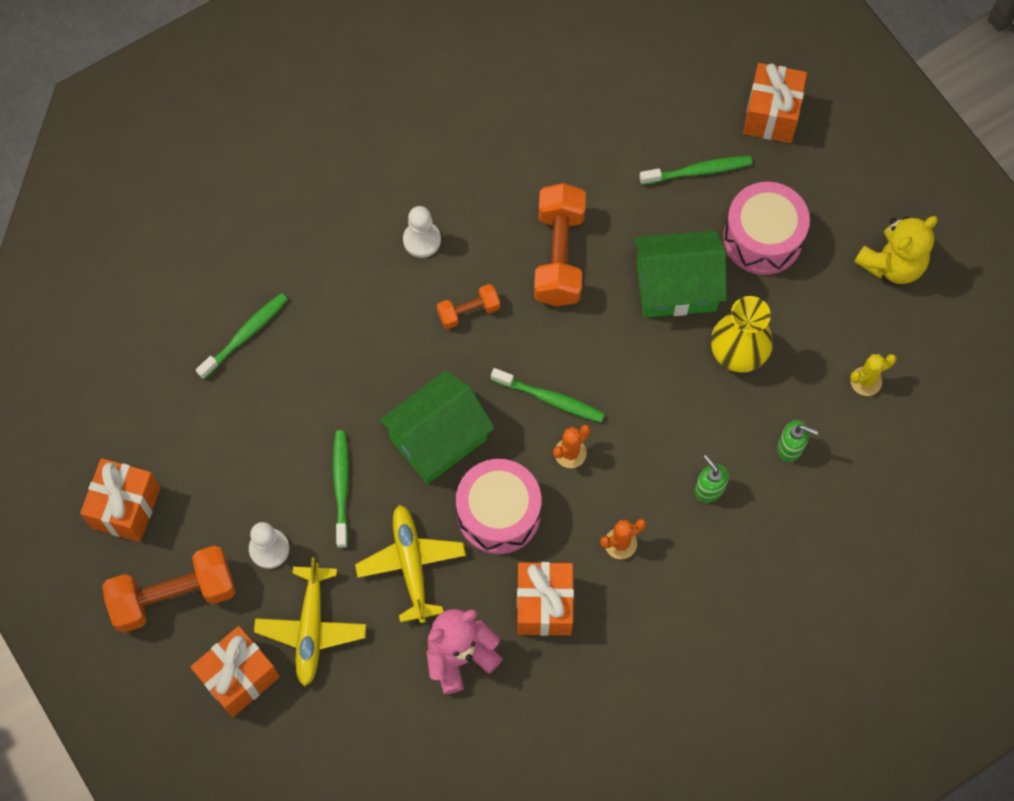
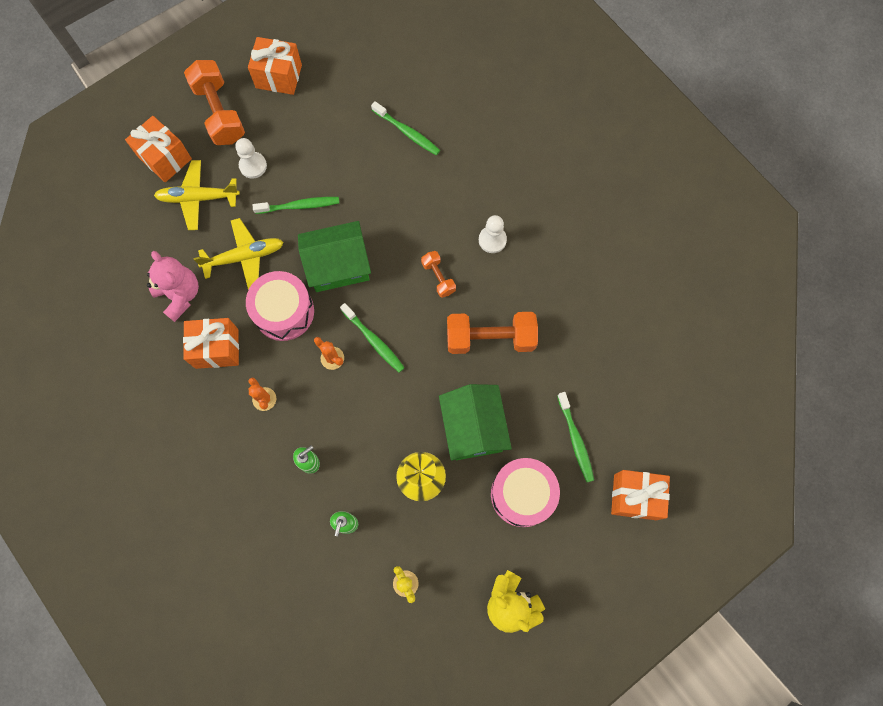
camera: 85 degrees right, 5 degrees up
green house [379,370,495,484] -> green house turned 60 degrees counterclockwise [298,221,371,292]
green toothbrush [491,368,605,422] -> green toothbrush turned 60 degrees counterclockwise [340,303,405,373]

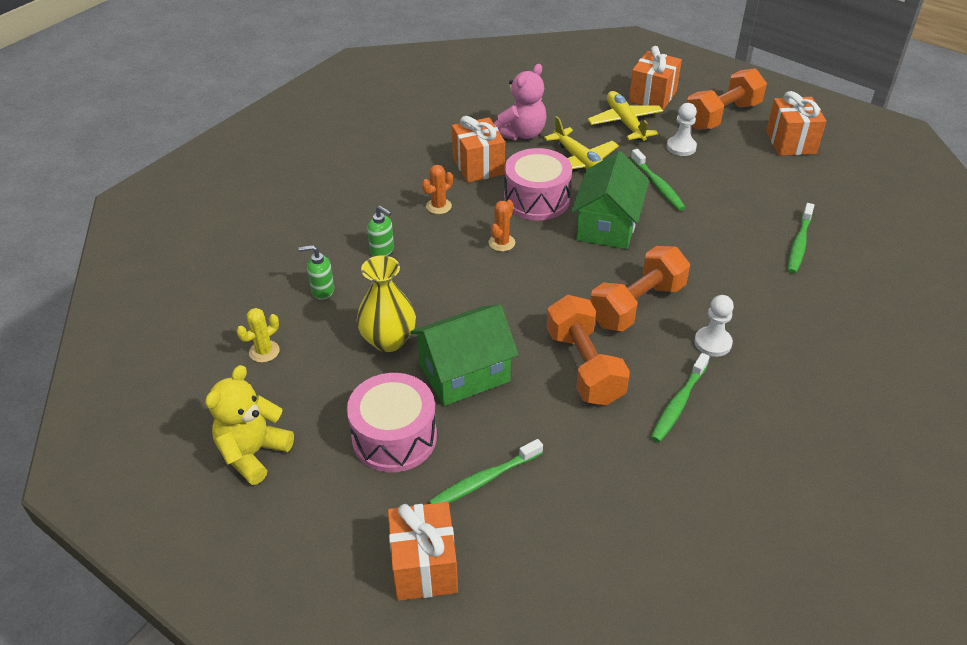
camera: 75 degrees right, 30 degrees down
green house [298,221,371,292] -> green house turned 45 degrees clockwise [571,151,649,249]
green toothbrush [340,303,405,373] -> green toothbrush moved to [651,353,710,442]
orange dumbbell [421,251,456,298] -> orange dumbbell [590,246,690,331], size x1.92

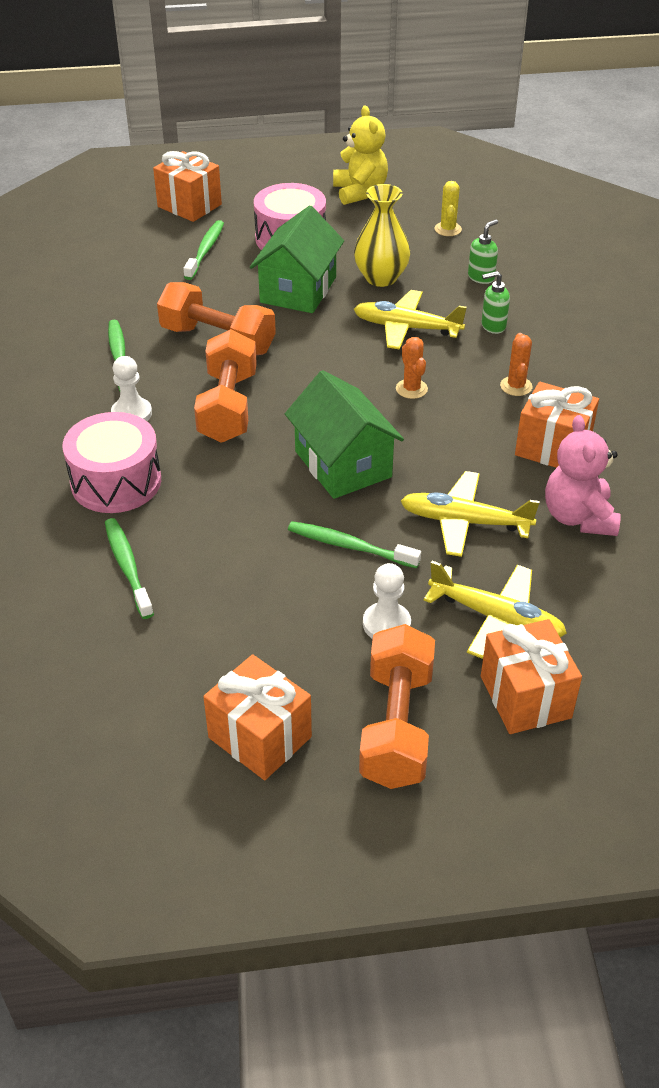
camera: 135 degrees right, 0 degrees up
pink drum [504,148,572,221] -> pink drum moved to [62,412,161,513]
none -> yellow plane [354,290,467,350]

